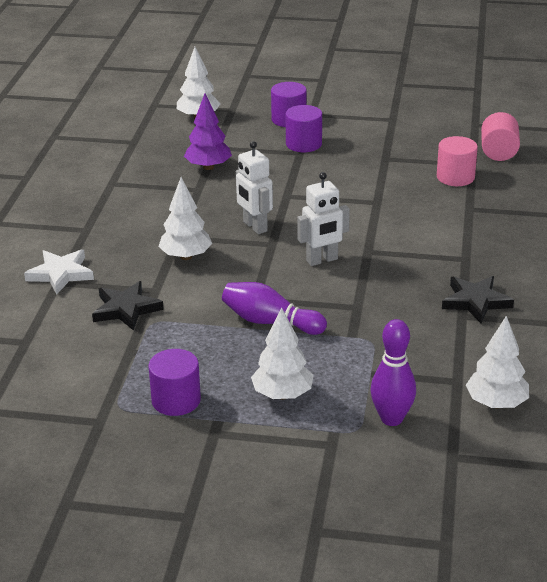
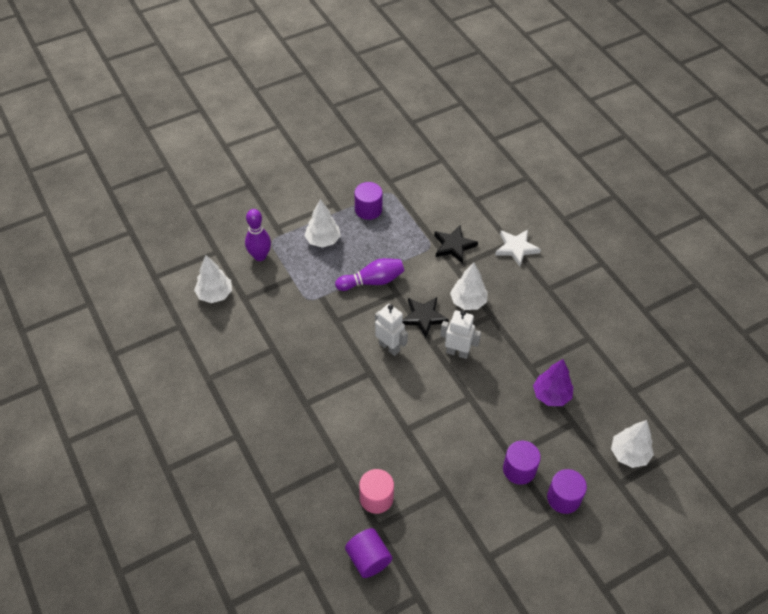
camera: 140 degrees right, 20 degrees up
white robot [297,172,350,266] -> white robot turned 105 degrees clockwise [375,304,408,356]
black star [442,276,514,323] -> black star moved to [402,297,449,338]
pink cylinder [481,112,520,161] -> purple cylinder [345,528,392,578]

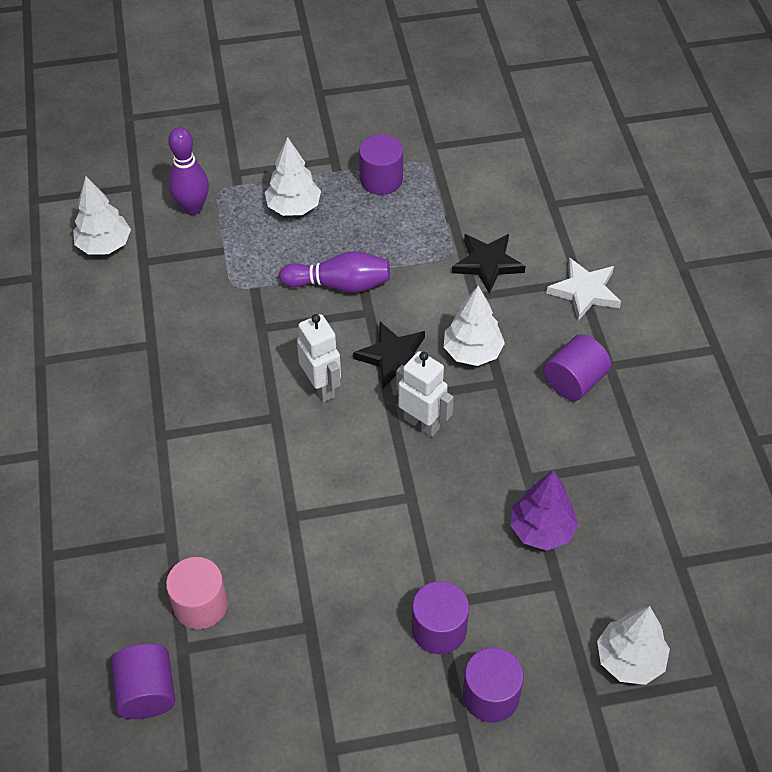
camera: 20 degrees right, 0 degrees up
none -> purple cylinder [544,334,611,401]

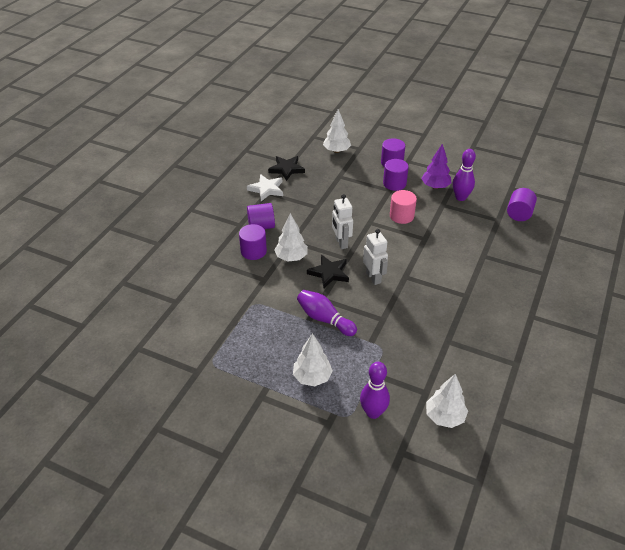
camera: 145 degrees left, 10 degrees down
pink cylinder [166,557,228,629] -> pink cylinder moved to [390,190,417,224]
white robot [297,314,341,402] -> white robot turned 150 degrees clockwise [363,229,388,285]
purple cylinder [359,134,403,195] -> purple cylinder moved to [239,224,267,260]
black star [452,234,526,294] -> black star moved to [268,156,305,181]
purple tree [510,470,578,551] -> purple tree moved to [421,144,451,189]
white star [546,258,621,321] -> white star moved to [247,174,283,201]
none -> purple bowling pin [453,149,476,201]

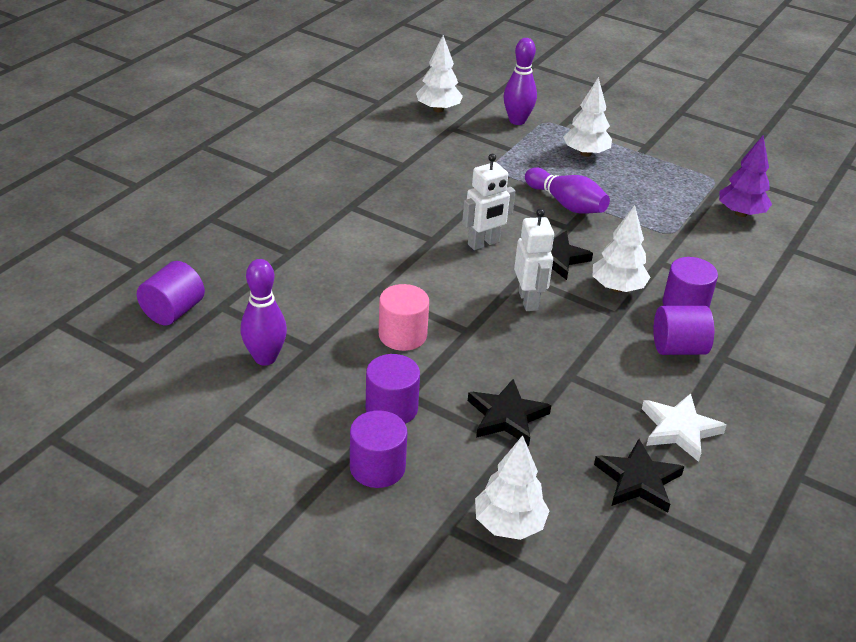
camera: 175 degrees left, 5 degrees down
white robot [363,229,388,285] -> white robot turned 105 degrees counterclockwise [462,154,515,250]
purple tree [421,144,451,189] -> purple tree moved to [719,135,772,217]
none -> black star [468,379,551,446]

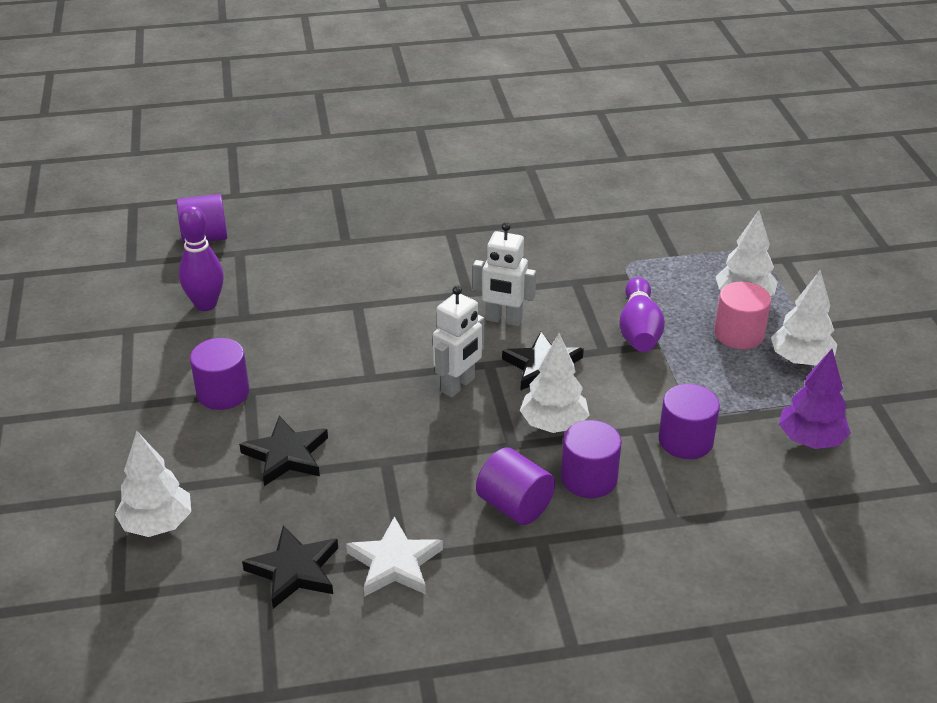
camera: 50 degrees right, 0 degrees up
purple cylinder [350,410,407,488] -> purple cylinder moved to [659,384,720,459]
pink cylinder [379,284,429,351] -> pink cylinder moved to [714,282,771,349]
white tree [416,35,463,112] -> white tree moved to [771,270,837,365]
purple bowling pin [503,38,537,125] -> none

